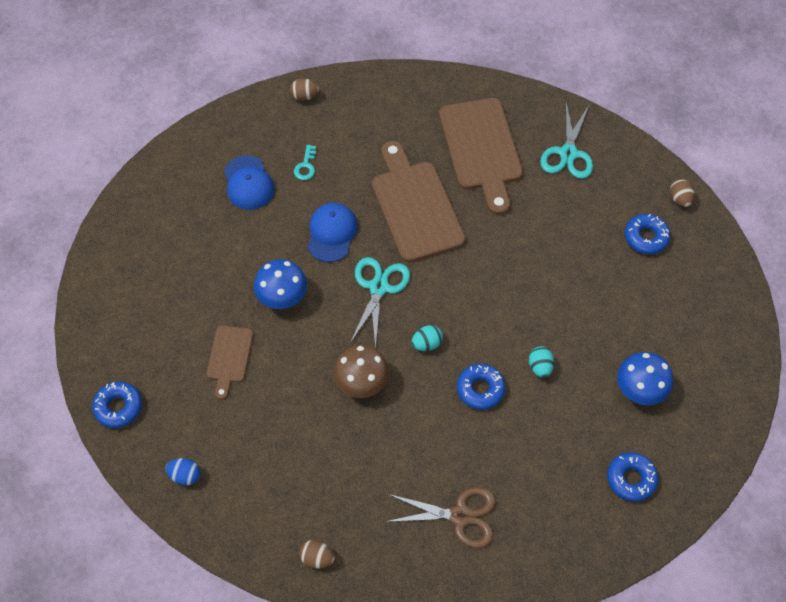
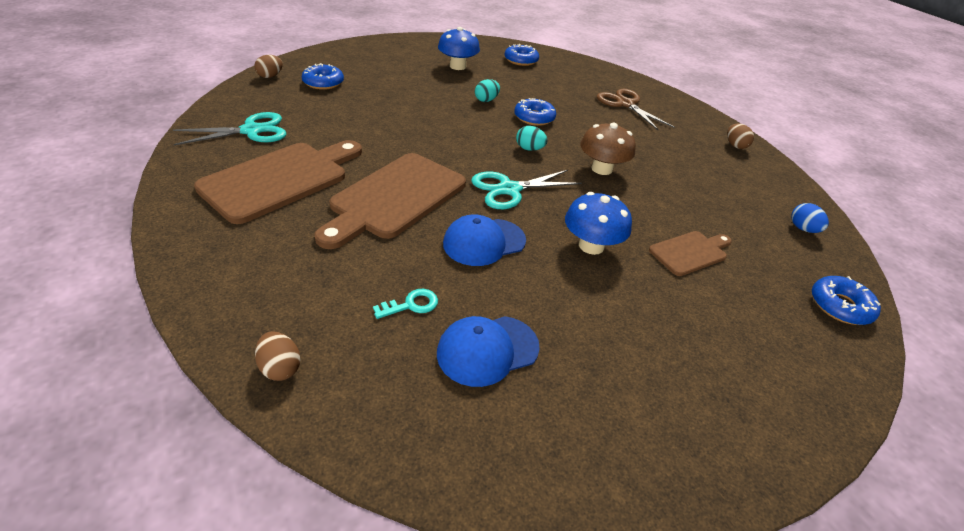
camera: 130 degrees left, 20 degrees down
blue cap [224,155,275,210] -> blue cap turned 150 degrees counterclockwise [437,316,540,387]

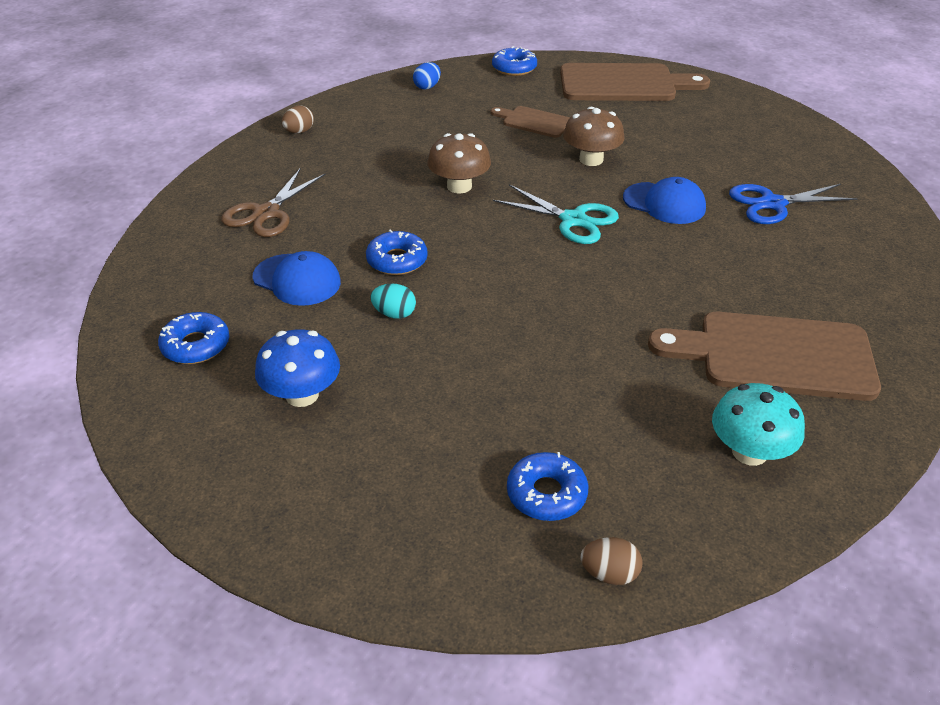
camera: 120 degrees left, 0 degrees up
turquoise scissors [173,112,286,145] -> turquoise mushroom [712,383,805,466]
brown egg [255,331,301,381] -> none
brown cutting board [314,153,466,249] -> brown cutting board moved to [560,63,710,101]
turquoise key [373,289,438,319] -> blue scissors [729,184,858,224]
blue cap [437,316,540,387] -> blue cap moved to [252,251,341,306]
turquoise egg [516,126,548,151] -> none
blue mushroom [565,192,632,255] -> brown mushroom [563,107,624,166]

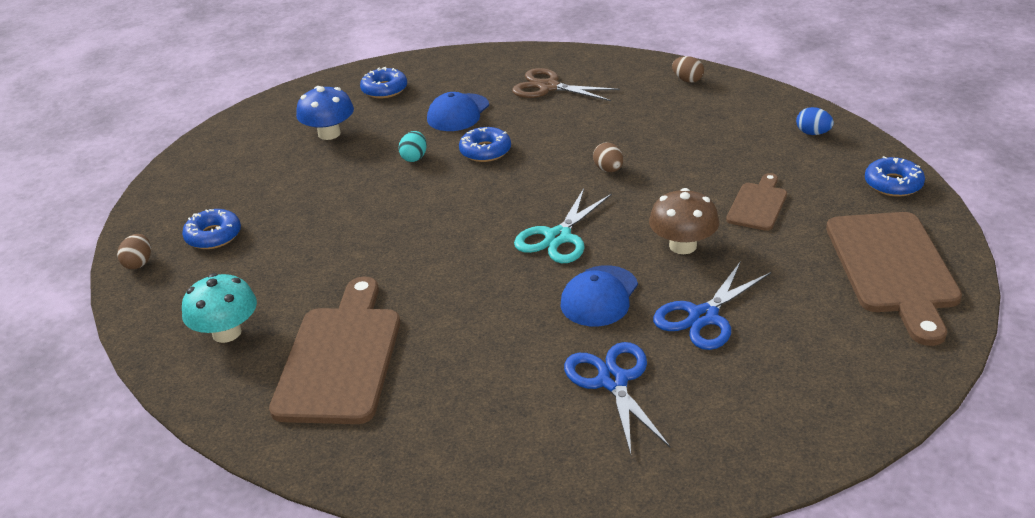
camera: 90 degrees right, 5 degrees down
brown mushroom [427,133,491,194] -> brown egg [593,142,623,172]
none -> blue scissors [653,261,771,350]

